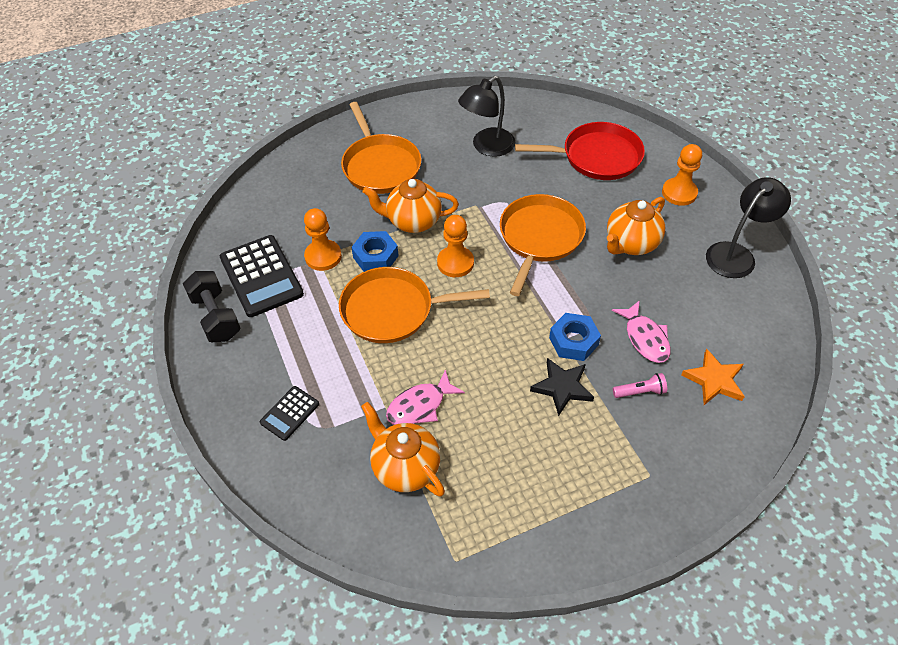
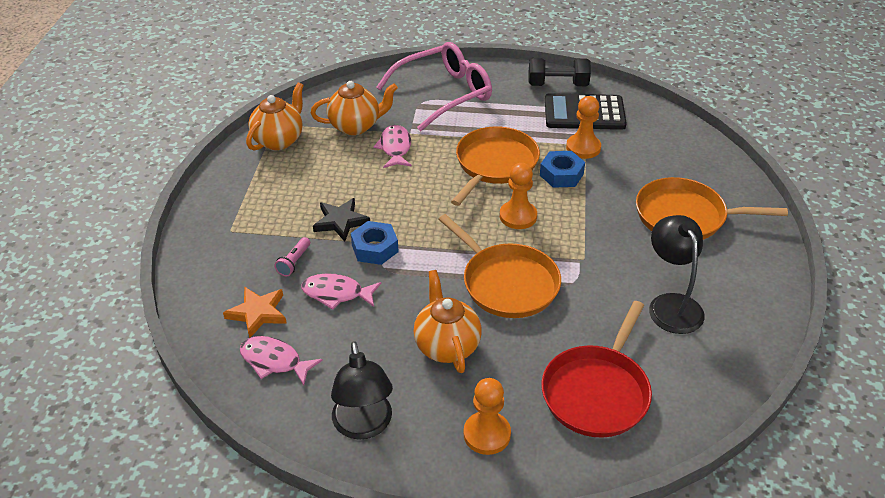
camera: 120 degrees right, 10 degrees down
black calculator [260,386,319,441] -> pink glasses [376,42,492,131]
orange teapot [363,179,459,233] -> orange teapot moved to [246,82,304,151]
none -> pink fish [240,336,323,385]

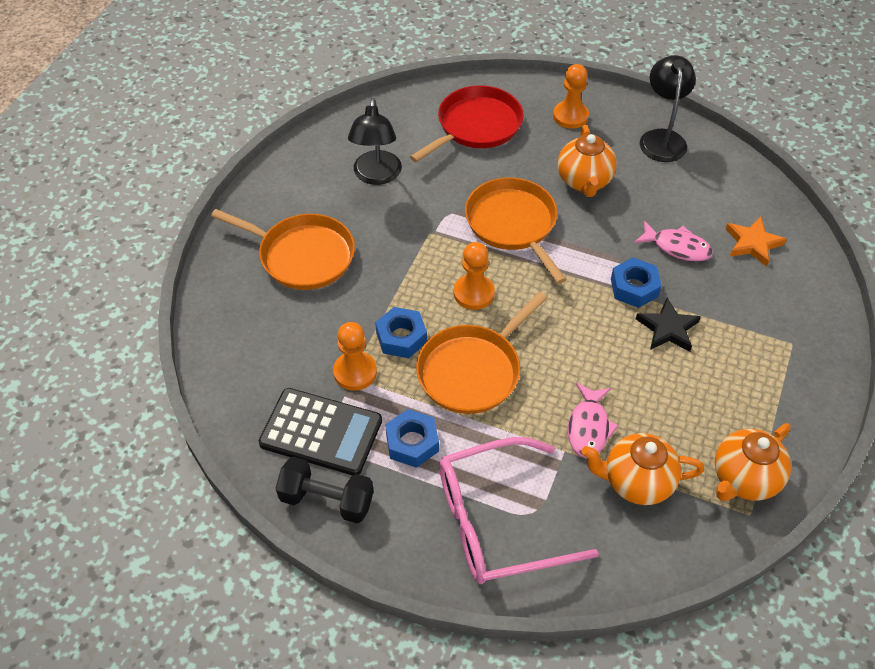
camera: 165 degrees left, 10 degrees up
pink fish [240,336,323,385] -> none
pink flashlight [274,237,310,276] -> none
none -> blue nut [385,409,439,468]

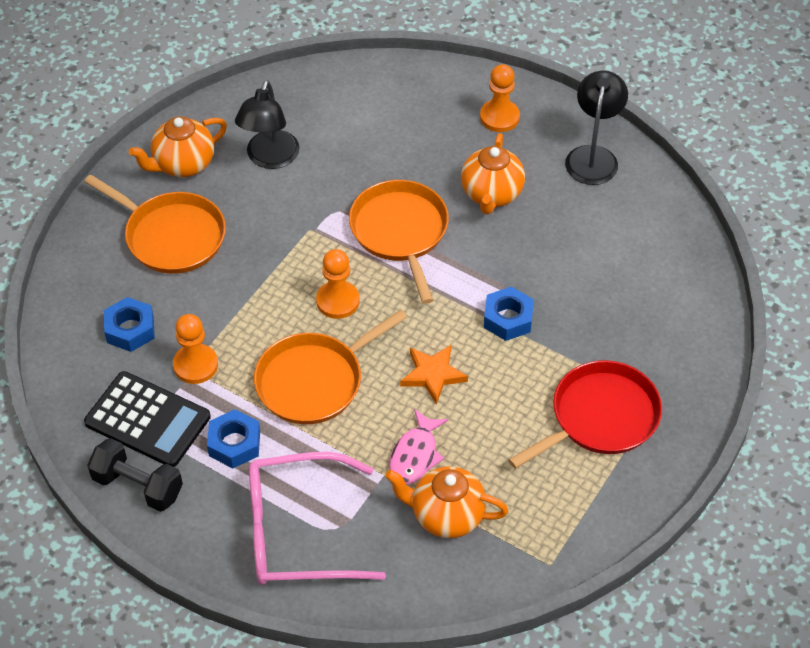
camera: 10 degrees right, 0 degrees up
blue nut [375,307,427,358] -> blue nut moved to [104,297,155,352]
red pan [410,85,524,162] -> red pan moved to [508,360,662,469]
pink fish [634,221,713,262] -> none
black star [636,297,701,351] -> none
orange teapot [715,423,791,501] -> orange teapot moved to [129,116,227,177]
orange star [725,217,787,267] -> orange star moved to [400,345,468,405]

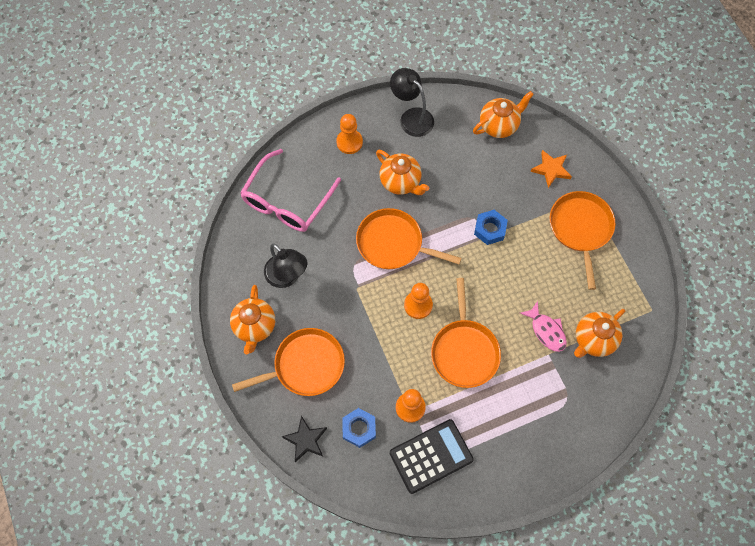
camera: 55 degrees left, 15 degrees up
black dumbbell [87,438,183,512] -> none
blue nut [207,409,260,468] -> none
pink glasses [249,452,386,585] -> pink glasses moved to [240,149,341,232]
orange star [400,345,468,405] -> orange star moved to [530,150,572,188]
red pan [508,360,662,469] -> orange pan [550,191,615,290]
none -> black star [281,416,327,462]
none -> orange teapot [473,91,534,138]

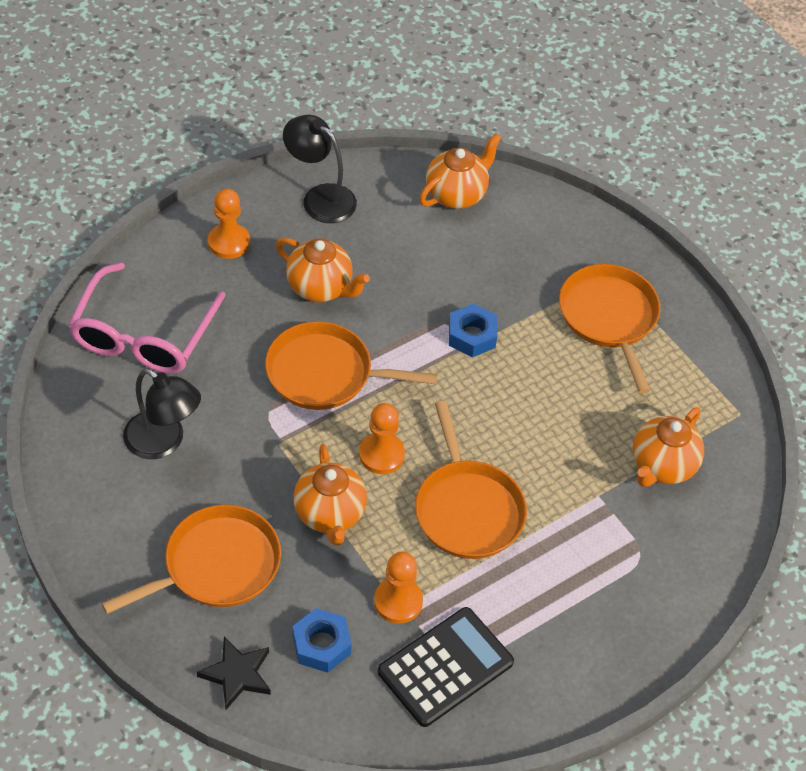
camera: 15 degrees left, 15 degrees down
orange teapot [230,285,275,354] -> orange teapot moved to [293,444,367,546]
pink fish [520,301,567,352] -> none
orange star [530,150,572,188] -> none

